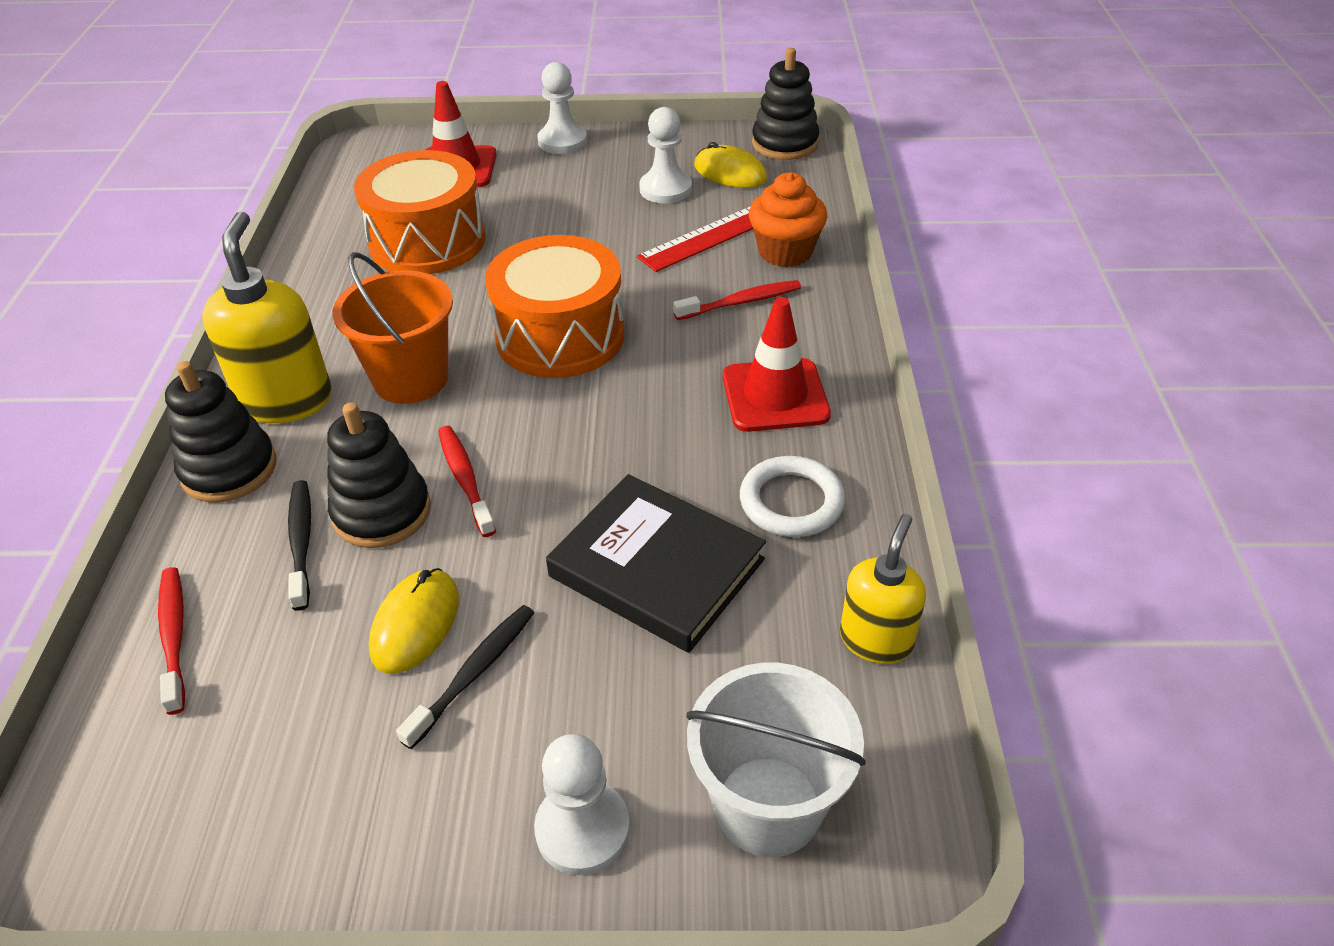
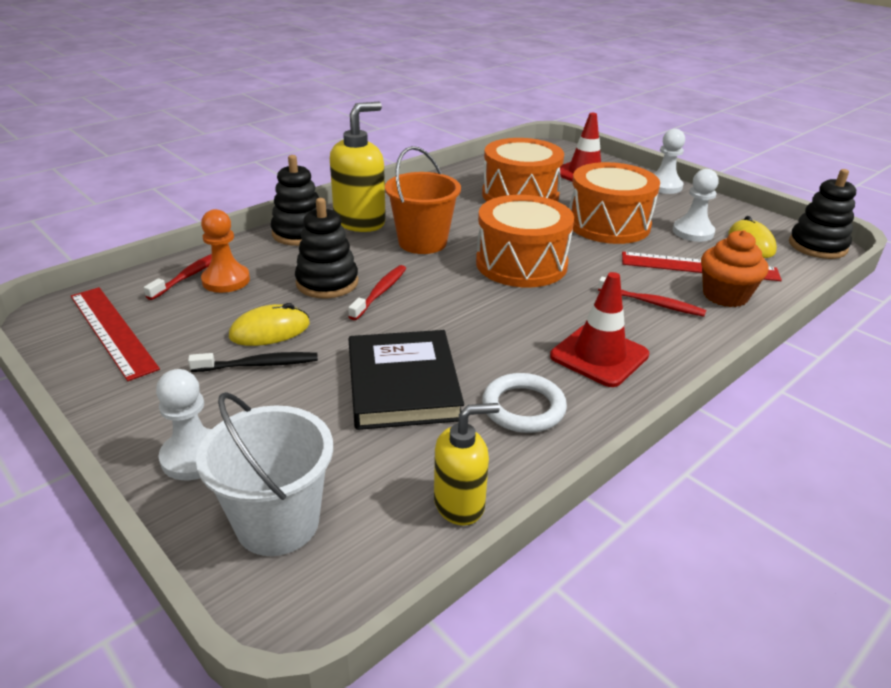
camera: 45 degrees right, 10 degrees down
black toothbrush [288,480,311,611] -> none
none -> red ruler [71,287,160,381]
none -> orange pawn [201,209,250,293]
none -> orange drum [569,162,660,244]

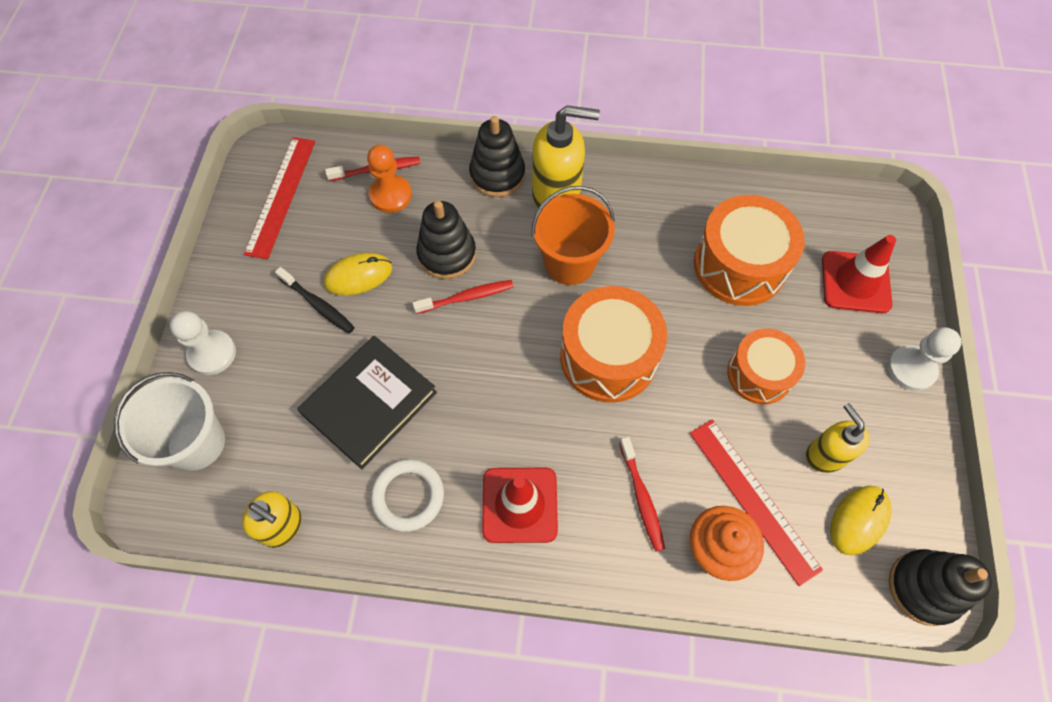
camera: 50 degrees right, 30 degrees up
yellow mouse [229,303,310,346] -> yellow mouse turned 45 degrees counterclockwise [324,253,392,295]
orange drum [569,162,660,244] -> orange drum [727,329,805,404], size x0.65
white pawn [673,169,719,242] -> yellow soap dispenser [806,403,870,473]

